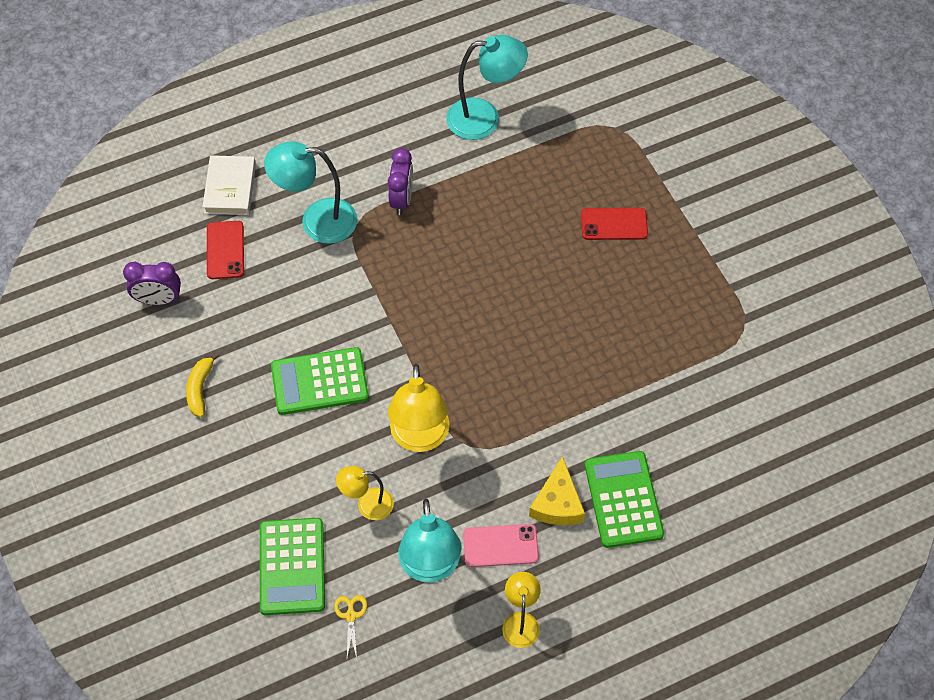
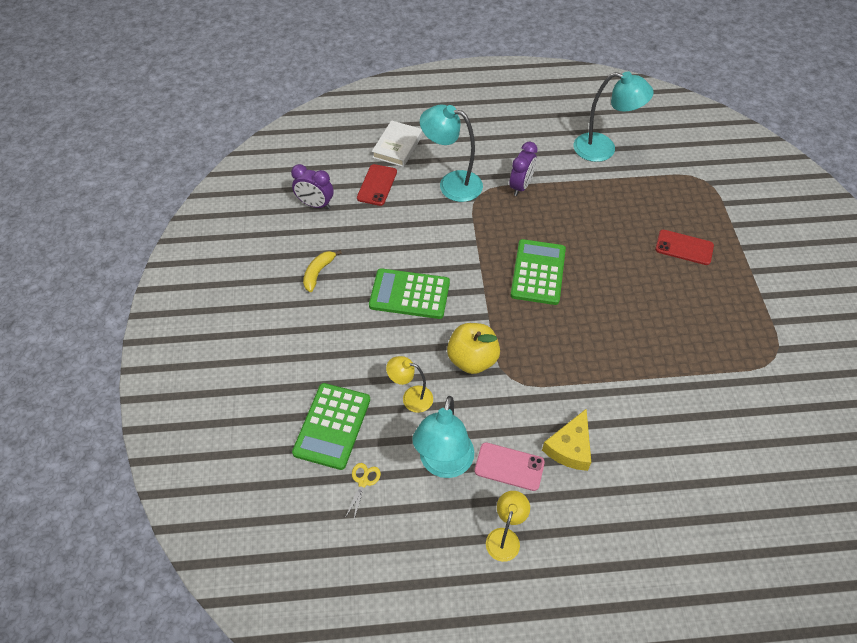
camera: 20 degrees right, 5 degrees down
yellow lamp [388,364,450,452] -> yellow apple [447,323,500,374]
green calculator [585,451,664,548] -> green calculator moved to [511,239,566,305]

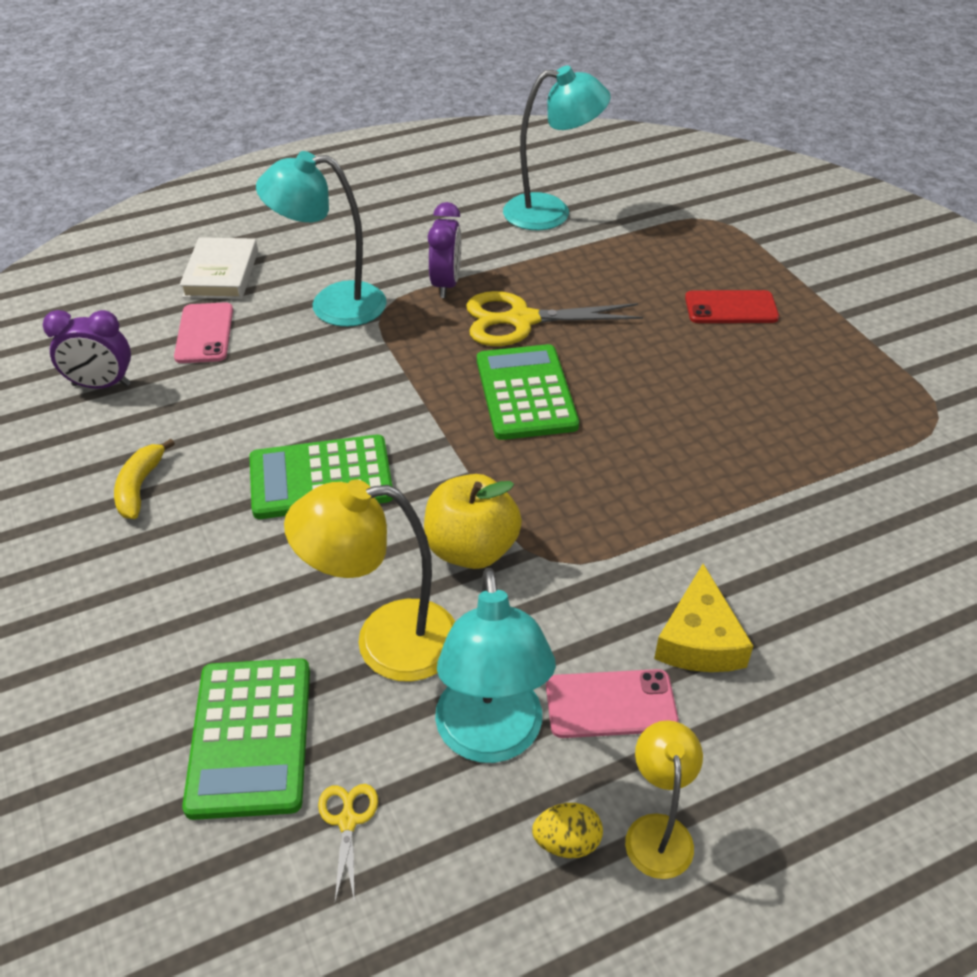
camera: 20 degrees left, 10 degrees down
red phone [357,164,397,206] -> pink phone [174,302,233,363]
yellow lamp [386,356,433,413] -> yellow lamp [284,480,455,682], size x1.71
none -> yellow scissors [466,291,643,346]
none -> yellow egg [532,803,603,858]

